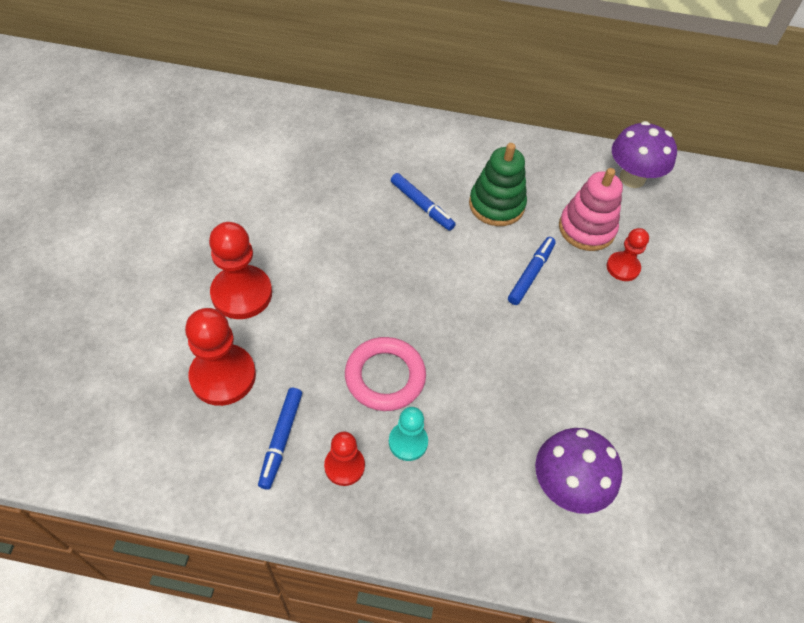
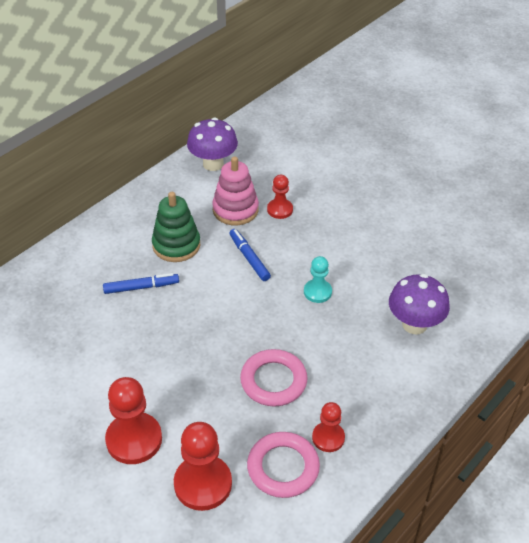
camera: 55 degrees left, 10 degrees down
blue marker [258,388,302,489] -> pink ring [247,432,320,498]
turquoise pawn [389,407,428,461] -> turquoise pawn moved to [304,256,332,303]

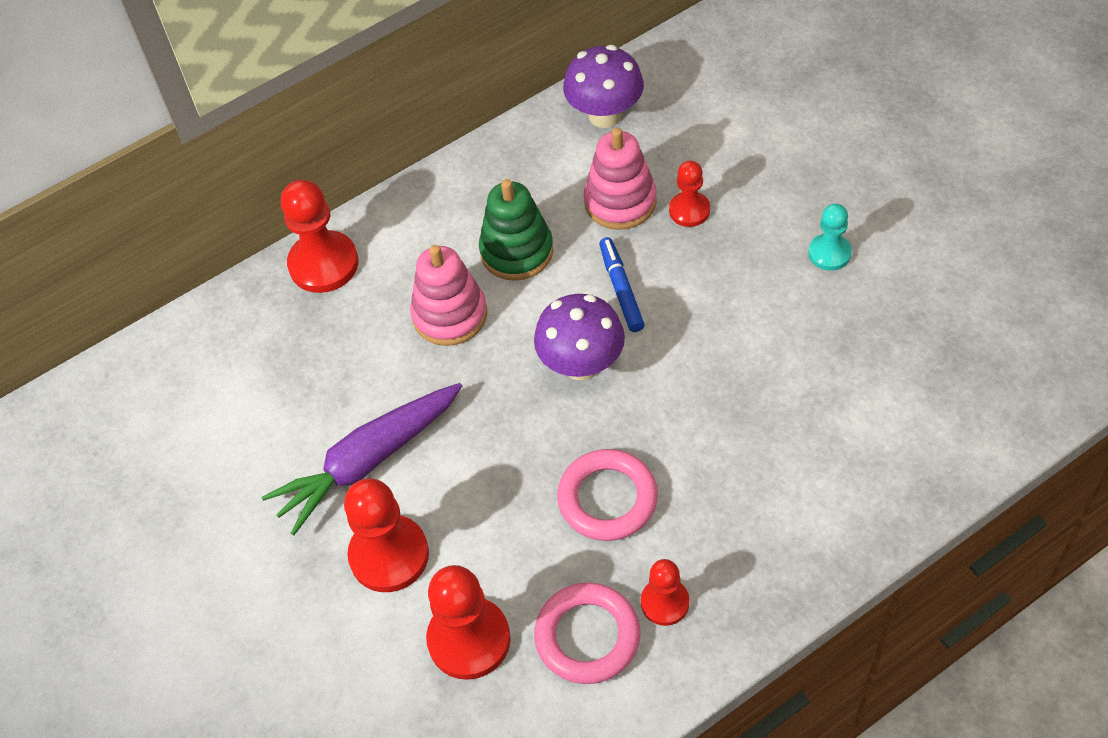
camera: 20 degrees right, 10 degrees up
blue marker [103,273,179,294] -> pink stacking toy [410,245,487,346]
turquoise pawn [304,256,332,303] -> turquoise pawn moved to [808,204,852,271]
purple mushroom [389,274,450,334] -> purple mushroom moved to [534,294,625,381]
none -> purple carrot [262,383,462,535]
none -> red pawn [281,180,358,293]

